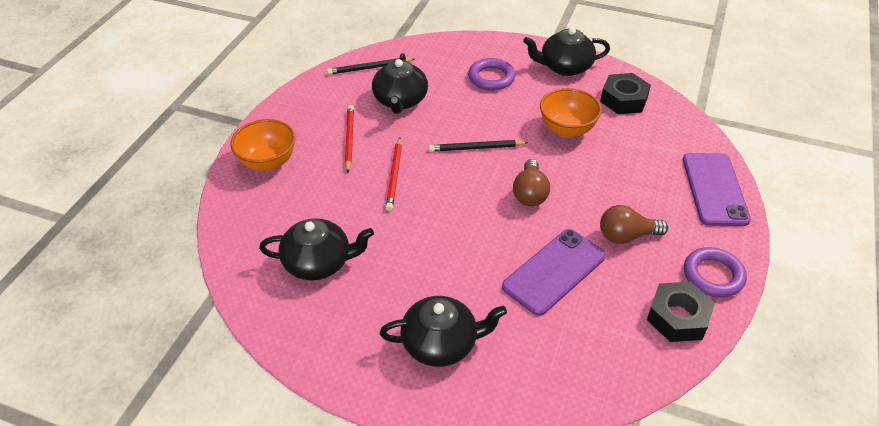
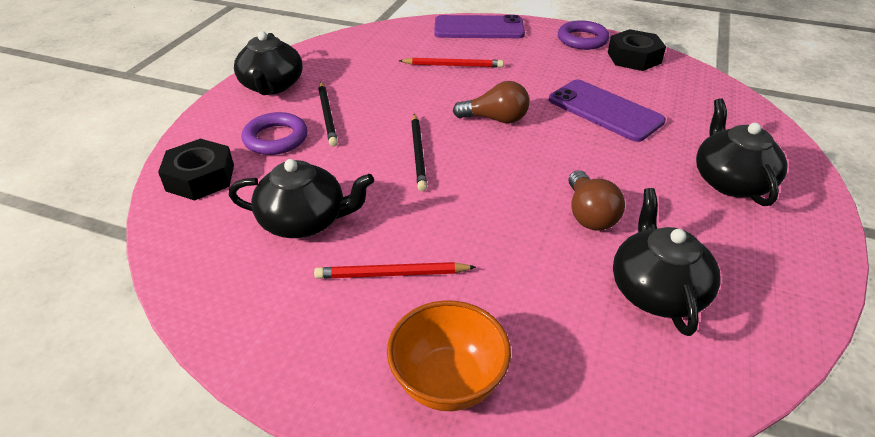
camera: 90 degrees left, 5 degrees down
black pencil [327,58,414,75] -> black pencil moved to [318,82,338,146]
red pencil [386,137,402,211] -> red pencil moved to [399,57,504,68]
orange bowl [540,88,602,138] -> none
black nut [600,73,651,114] -> black nut moved to [158,139,234,201]
brown light bulb [600,205,668,244] -> brown light bulb moved to [569,170,625,231]

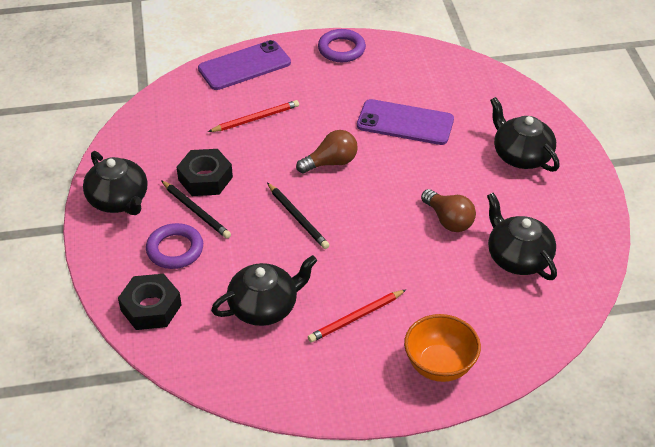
camera: 30 degrees left, 5 degrees up
black nut [608,29,666,71] -> black nut moved to [177,149,233,196]

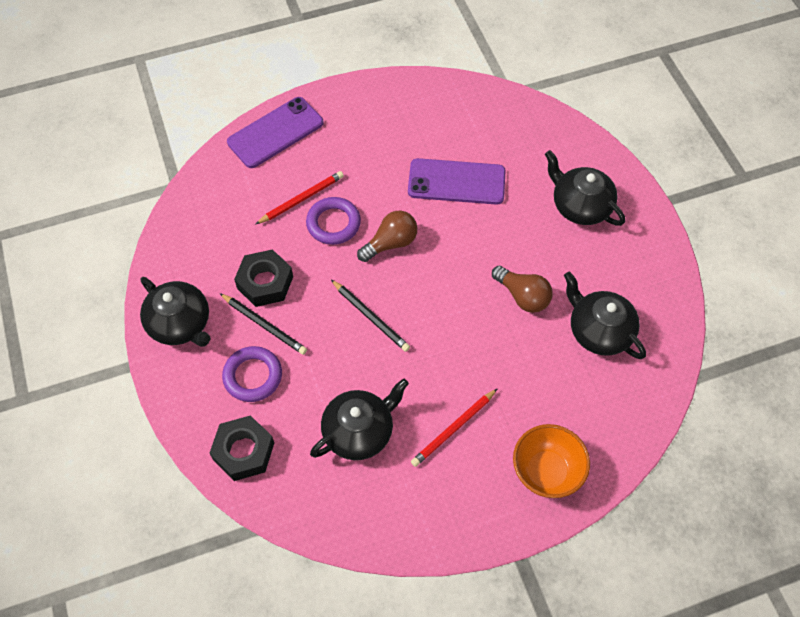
camera: 10 degrees left, 15 degrees up
purple ring [318,29,366,62] -> purple ring moved to [306,197,361,245]

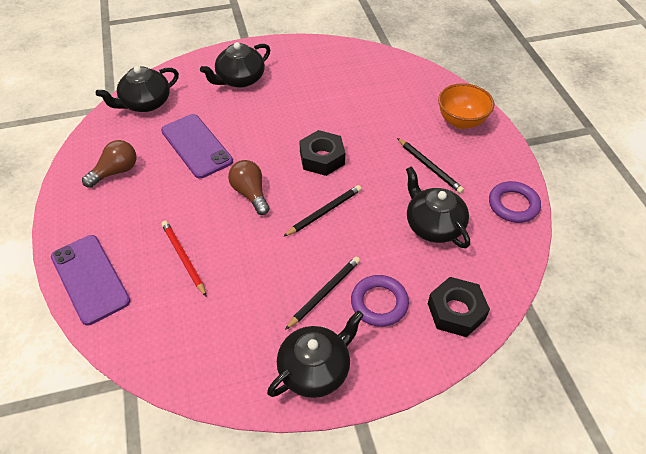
camera: 85 degrees left, 10 degrees down
black nut [234,249,293,307] -> black nut moved to [299,130,345,176]
purple ring [306,197,361,245] -> purple ring moved to [489,181,541,223]
purple phone [408,158,506,205] -> purple phone turned 45 degrees counterclockwise [161,114,233,179]
red pencil [411,388,498,467] -> black pencil [397,138,464,194]
brown light bulb [492,266,553,313] -> brown light bulb moved to [82,140,136,188]
black teapot [564,271,646,359] -> black teapot moved to [96,66,179,112]

